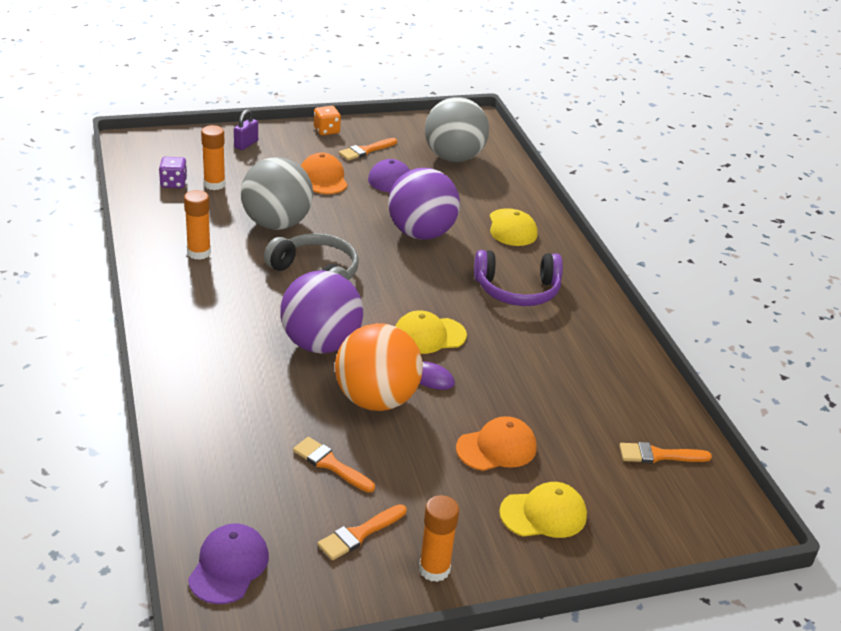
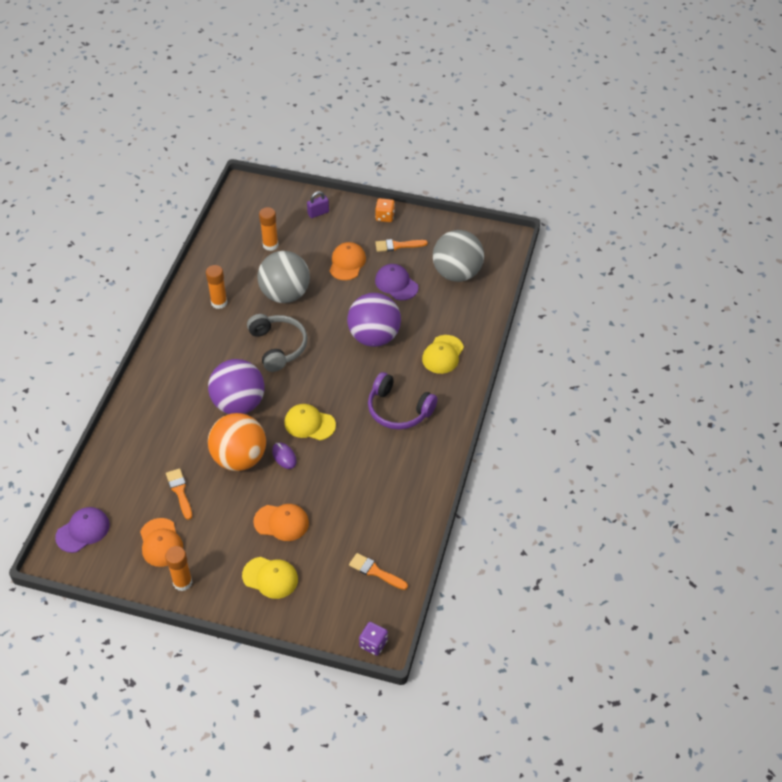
camera: 35 degrees right, 15 degrees up
purple dice [159,157,187,188] -> purple dice moved to [359,622,388,656]
orange brush [318,504,407,560] -> orange cap [140,518,183,567]

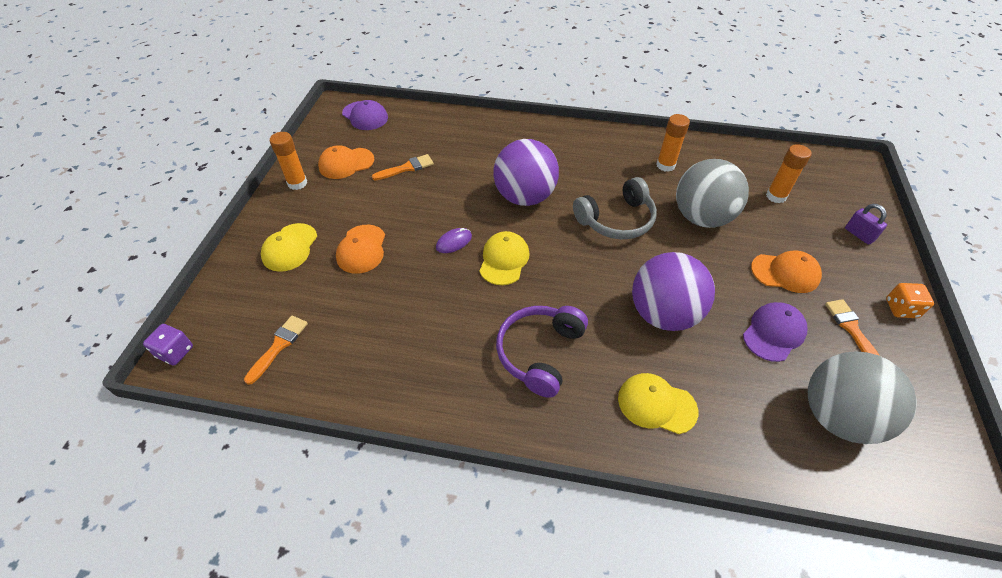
camera: 85 degrees right, 0 degrees up
orange ball [208,413,266,471] -> none

